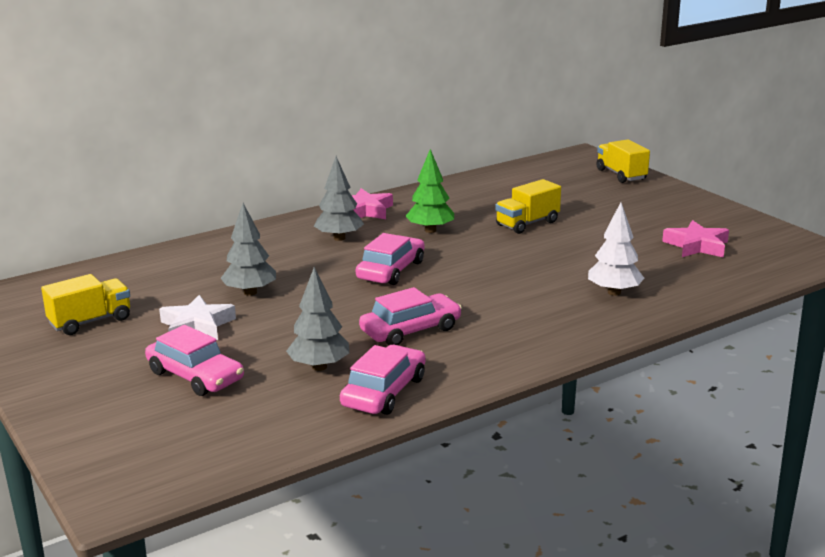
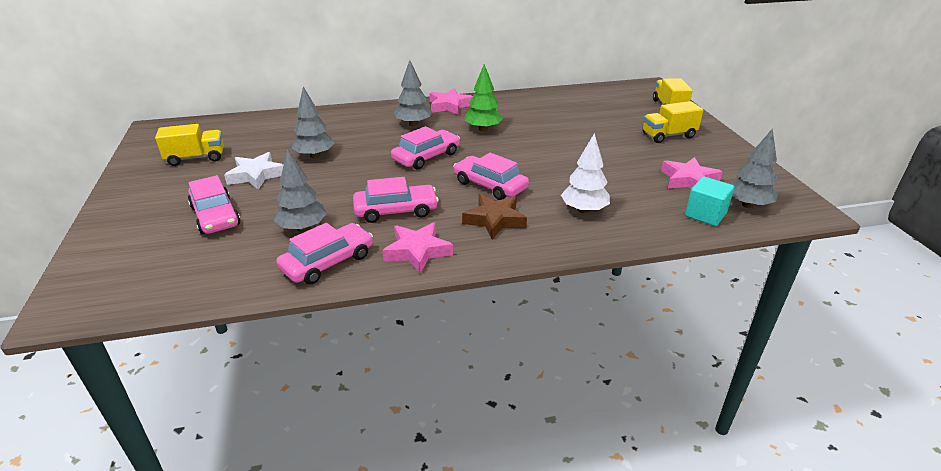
camera: 20 degrees right, 10 degrees up
yellow truck [495,179,561,234] -> yellow truck moved to [643,101,703,143]
none -> pink star [382,222,453,274]
none -> pink car [453,152,529,200]
none -> brown star [462,194,527,239]
none -> turquoise cube [685,176,735,226]
none -> grey tree [730,128,778,208]

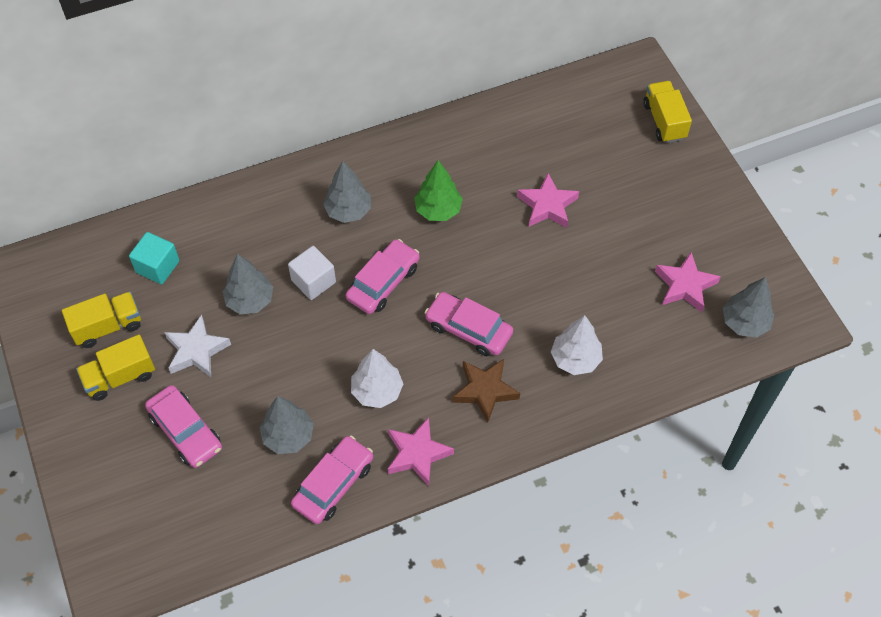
camera: 10 degrees left, 25 degrees up
pink car [353,177,439,223] -> white tree [351,349,403,408]
pink star [429,88,473,115] -> pink star moved to [517,173,579,228]
yellow truck [643,101,703,143] -> yellow truck moved to [76,335,155,401]
turquoise cube [685,176,735,226] -> turquoise cube moved to [129,232,180,284]
none -> white cube [288,246,336,300]

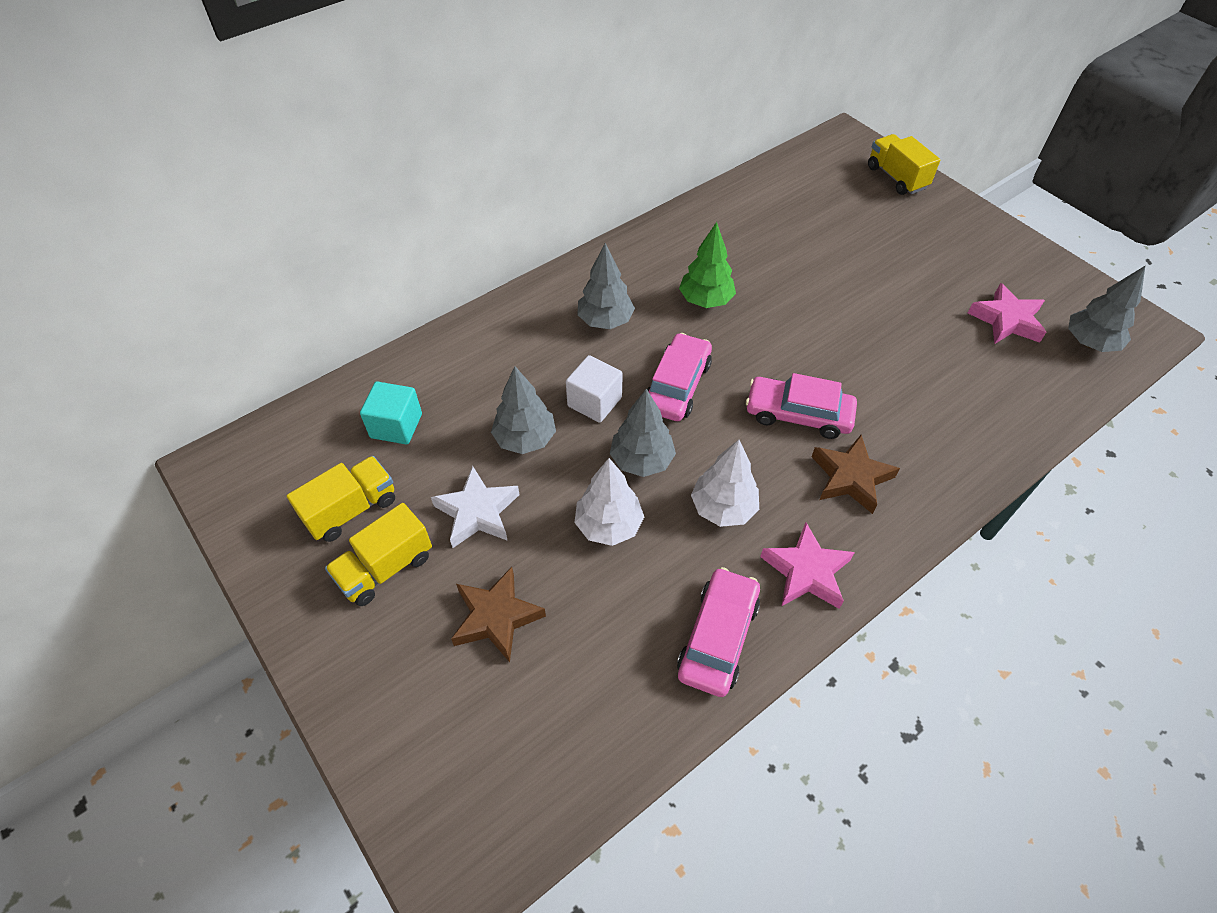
camera: 15 degrees left, 5 degrees down
pink car [145,385,222,468] -> brown star [451,567,546,662]
grey tree [260,396,314,454] -> grey tree moved to [610,389,676,477]
pink star [517,173,579,228] -> none
white tree [551,315,603,375] -> white tree moved to [574,458,644,546]

